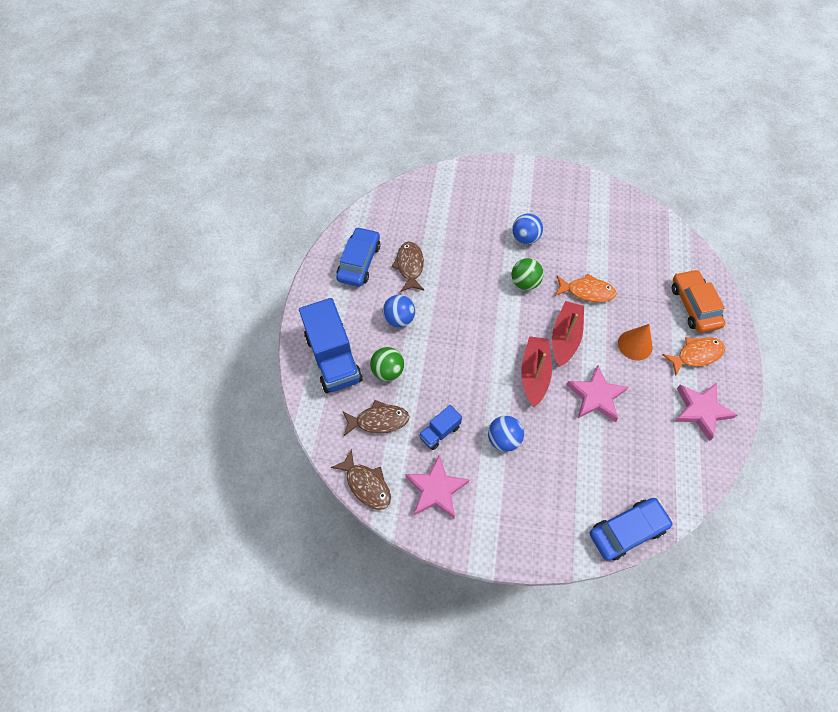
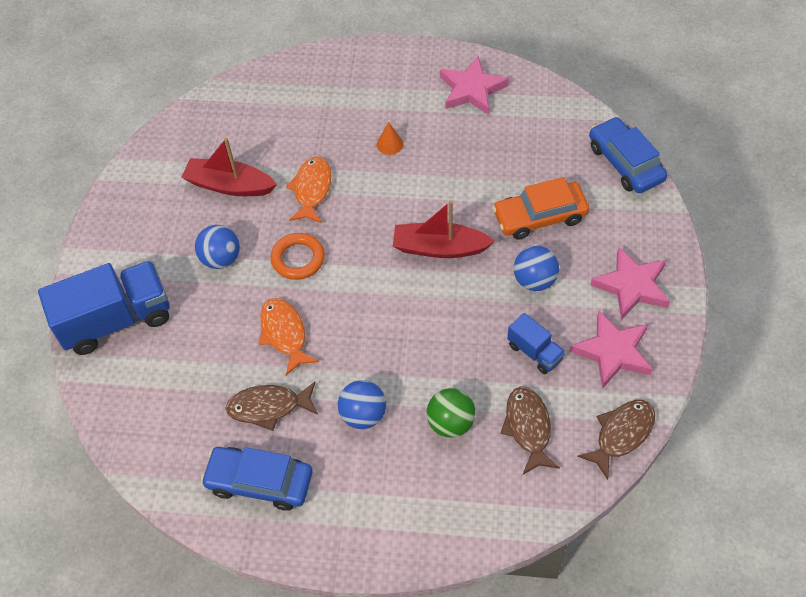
camera: 90 degrees left, 5 degrees down
blue truck [299,298,363,393] -> blue truck moved to [38,261,170,355]
green ball [511,258,543,290] -> orange ring [271,233,325,280]
red boat [552,301,584,367] -> red boat moved to [182,138,277,196]
pink star [566,365,628,422] -> pink star moved to [590,247,670,320]
orange cone [618,324,653,361] -> orange cone [377,122,404,155], size x0.63
orange fish [662,337,725,375] -> orange fish moved to [259,298,319,376]
orange car [672,269,725,333] -> orange car moved to [492,177,590,240]

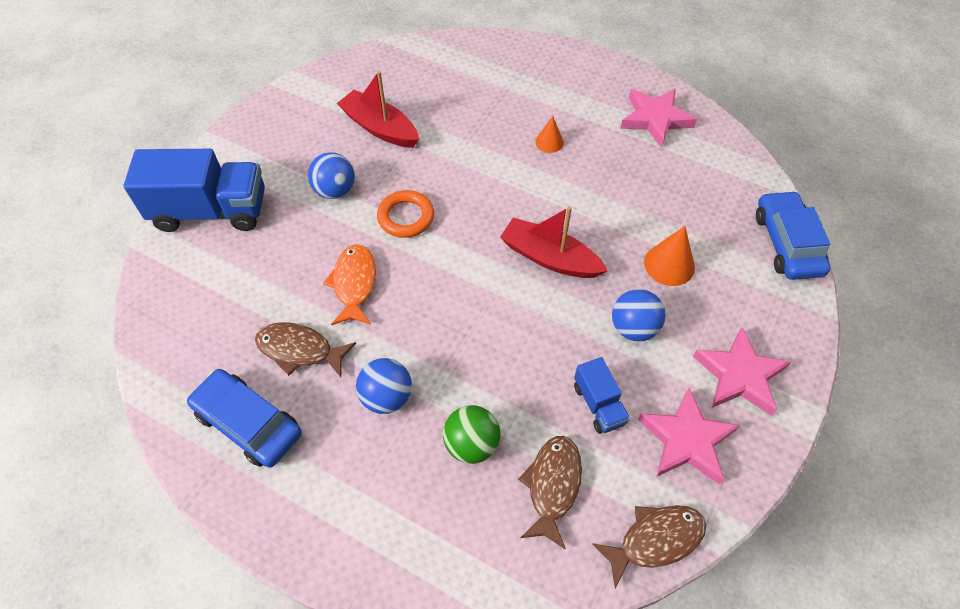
camera: 20 degrees right, 0 degrees up
orange fish [286,156,331,223] -> none
orange car [492,177,590,240] -> orange cone [644,226,695,286]

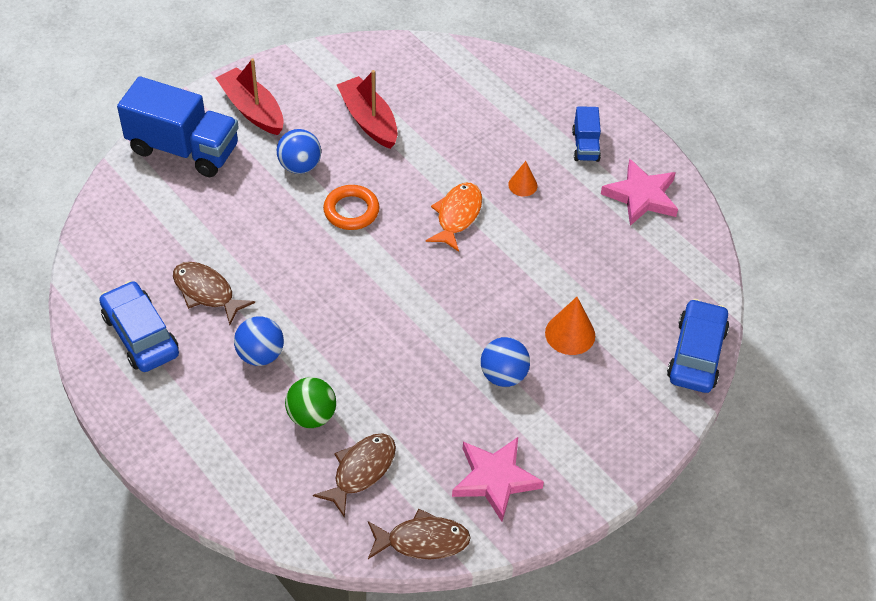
camera: 20 degrees right, 5 degrees down
orange fish [323,244,376,325] -> orange fish moved to [426,183,482,252]
red boat [500,206,608,278] -> red boat moved to [216,58,284,135]
blue truck [574,357,630,434] -> blue truck moved to [572,106,601,162]
pink star [693,327,791,416] -> none

